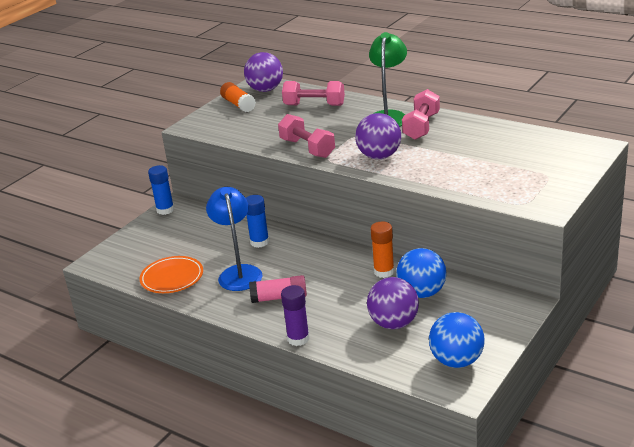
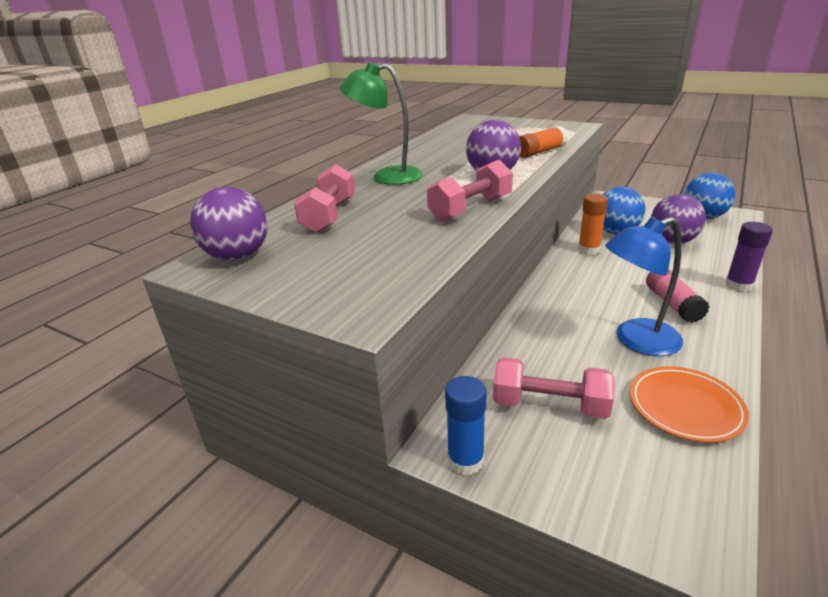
camera: 95 degrees left, 0 degrees up
orange glue stick [220,82,256,112] -> orange glue stick moved to [519,126,568,158]
blue glue stick [246,195,269,248] -> none
pink dumbbell [402,89,440,140] -> pink dumbbell moved to [493,357,615,419]

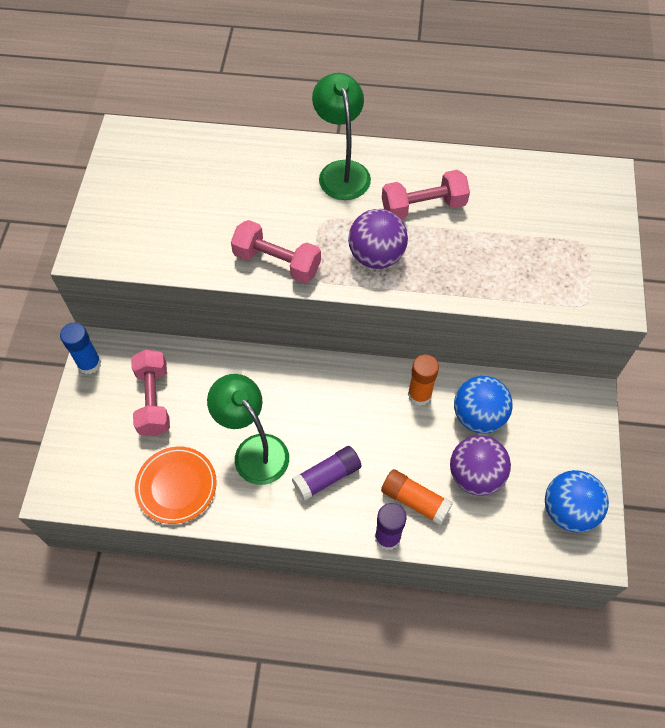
camera: 65 degrees right, 30 degrees up
purple ball [190,187,268,261] -> none
pink dumbbell [294,164,355,233] -> pink dumbbell moved to [382,170,470,219]
orange glue stick [519,126,568,158] -> orange glue stick moved to [381,469,453,525]
blue lamp [605,217,683,356] -> green lamp [207,374,289,485]
pink glue stick [646,269,709,323] -> purple glue stick [292,446,362,501]

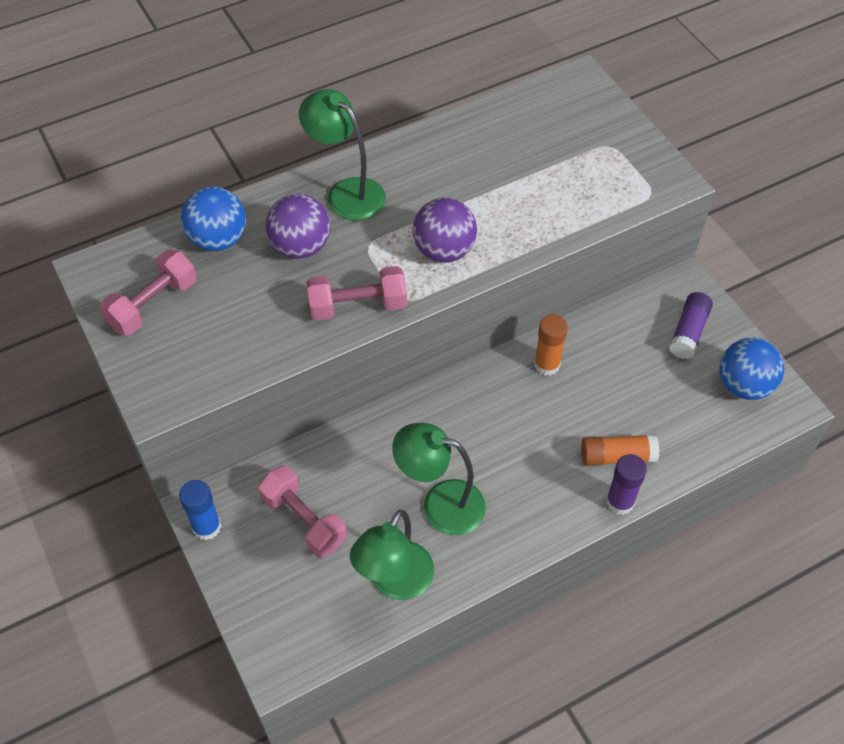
camera: 35 degrees left, 5 degrees down
orange plate [135,446,217,524] -> green lamp [350,510,434,600]
purple glue stick [292,446,362,501] -> purple glue stick moved to [669,292,713,359]
pink dumbbell [382,170,470,219] -> pink dumbbell moved to [99,250,197,336]
purple ball [450,435,511,496] -> purple ball moved to [266,194,330,259]
blue ball [454,376,513,434] -> blue ball moved to [181,187,246,251]

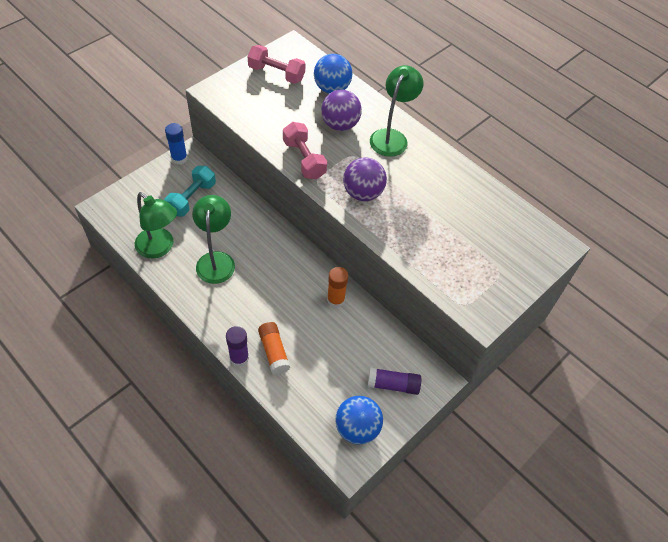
camera: 70 degrees right, 0 degrees up
pink dumbbell [258,465,347,558] -> turquoise dumbbell [164,166,216,217]
green lamp [350,510,434,600] -> green lamp turned 150 degrees counterclockwise [135,192,177,259]

